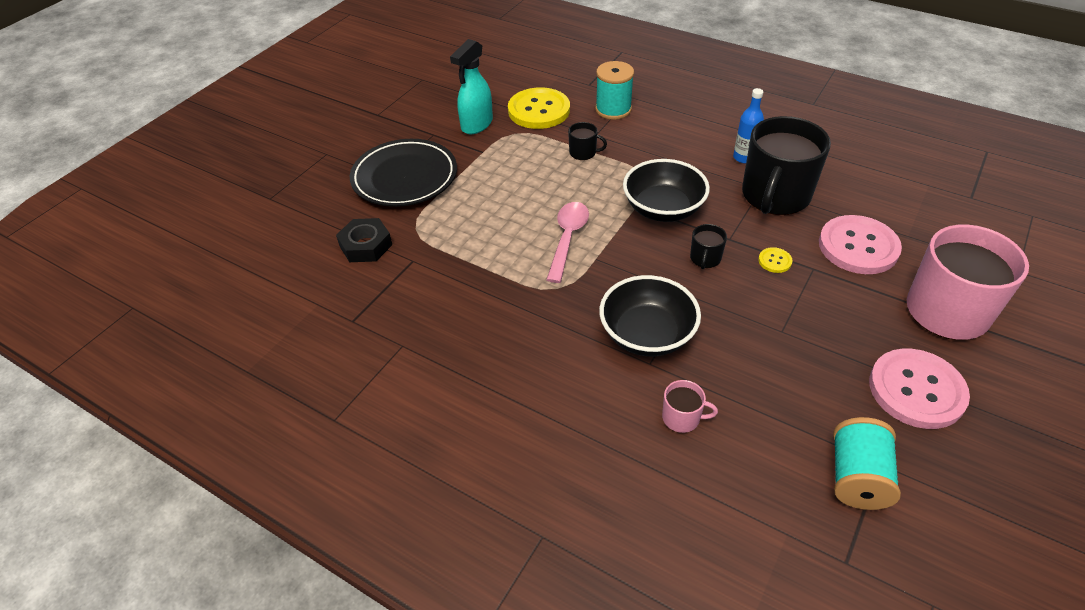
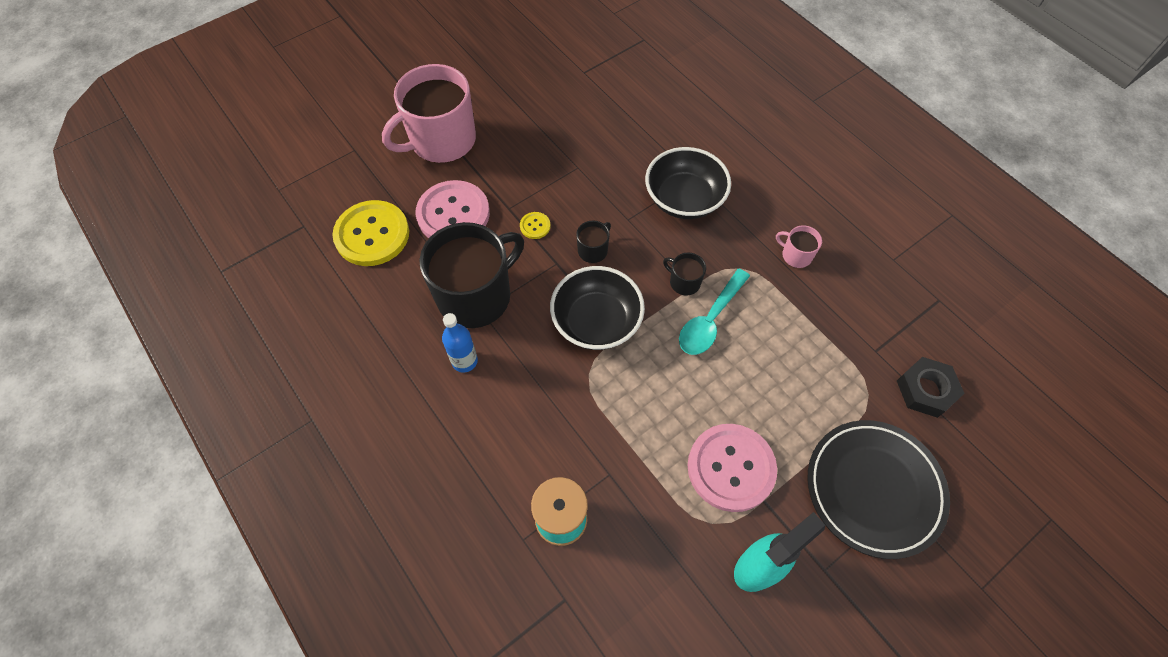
camera: 160 degrees left, 15 degrees up
yellow button [508,87,570,129] -> yellow button moved to [332,200,409,266]
pink spoon [546,202,589,283] -> turquoise spoon [679,269,750,355]
black mug [568,122,607,160] -> black mug moved to [663,252,706,296]
pink mug [662,380,718,433] -> pink mug moved to [776,225,822,268]
turquoise spool [833,417,901,510] -> none
pink button [869,349,970,429] -> pink button moved to [687,424,777,512]

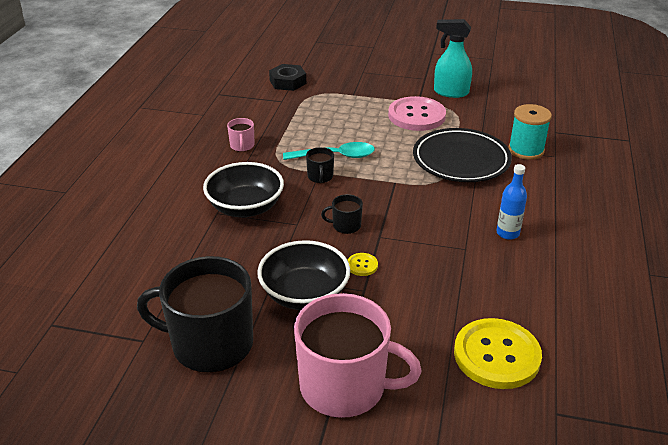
camera: 130 degrees left, 25 degrees down
pink button [416,180,490,238] -> none
black mug [420,222,524,328] -> black mug moved to [137,256,253,373]
black bowl [550,266,645,350] -> black bowl moved to [257,240,350,310]
black plate [808,420,950,559] -> black plate moved to [413,128,512,182]

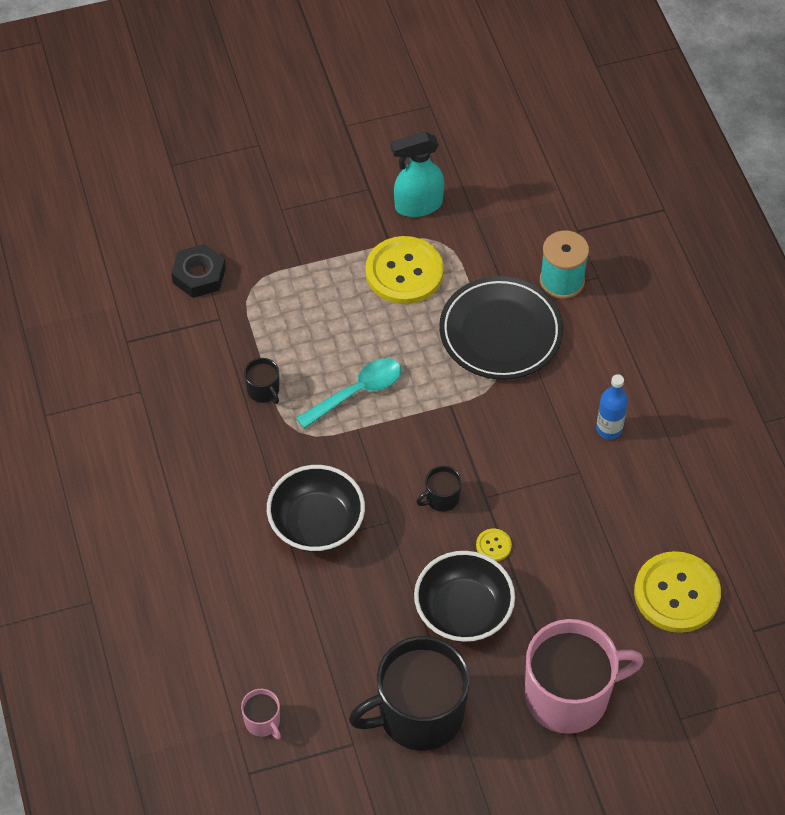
camera: 30 degrees left, 20 degrees up
pink mug [227,118,255,152] -> pink mug moved to [241,689,281,740]
black mug [306,147,334,183] -> black mug moved to [244,358,279,404]
pink button [388,96,446,131] -> yellow button [366,236,443,304]

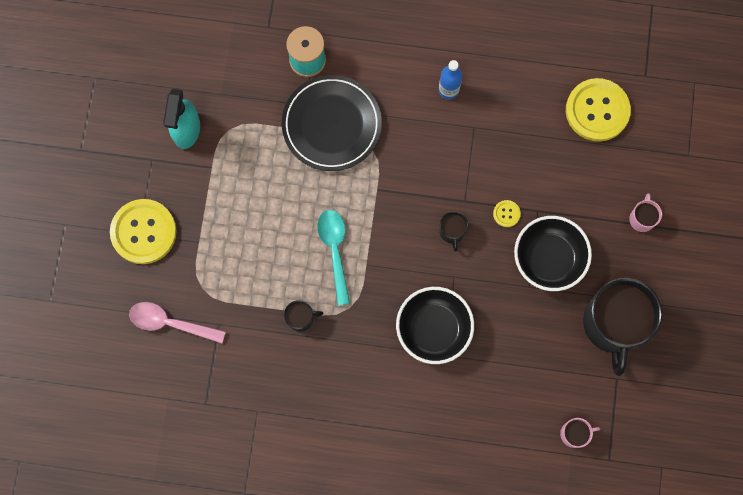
camera: 65 degrees left, 20 degrees up
black nut [171,244,226,298] -> pink spoon [129,302,226,344]
yellow button [366,236,443,304] -> yellow button moved to [110,199,177,264]
pink mug [524,619,644,734] -> pink mug [629,193,662,232], size x0.42

